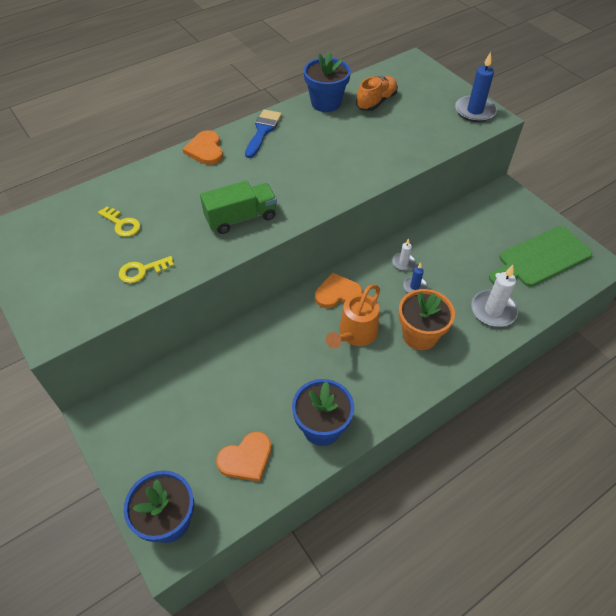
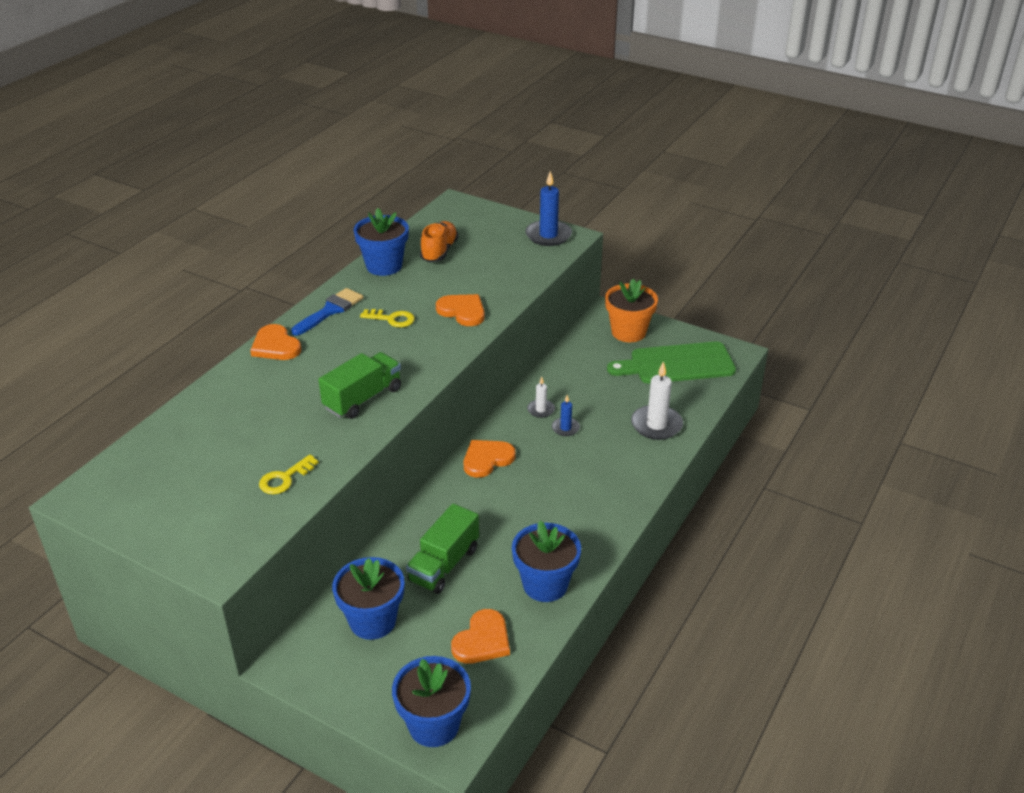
camera: 25 degrees left, 15 degrees down
yellow key [98,206,141,237] -> yellow key moved to [360,309,415,327]
blue brush [245,109,282,158] -> blue brush turned 45 degrees clockwise [291,288,363,335]
orange watering can [326,284,380,349] -> none
orange flower pot [398,289,455,350] -> orange flower pot moved to [605,278,658,342]
green cutting board [489,226,592,287] -> green cutting board turned 45 degrees clockwise [607,341,736,384]
none -> blue flower pot [332,557,405,640]
none -> green truck [406,504,479,594]
none -> orange heart [436,294,485,326]

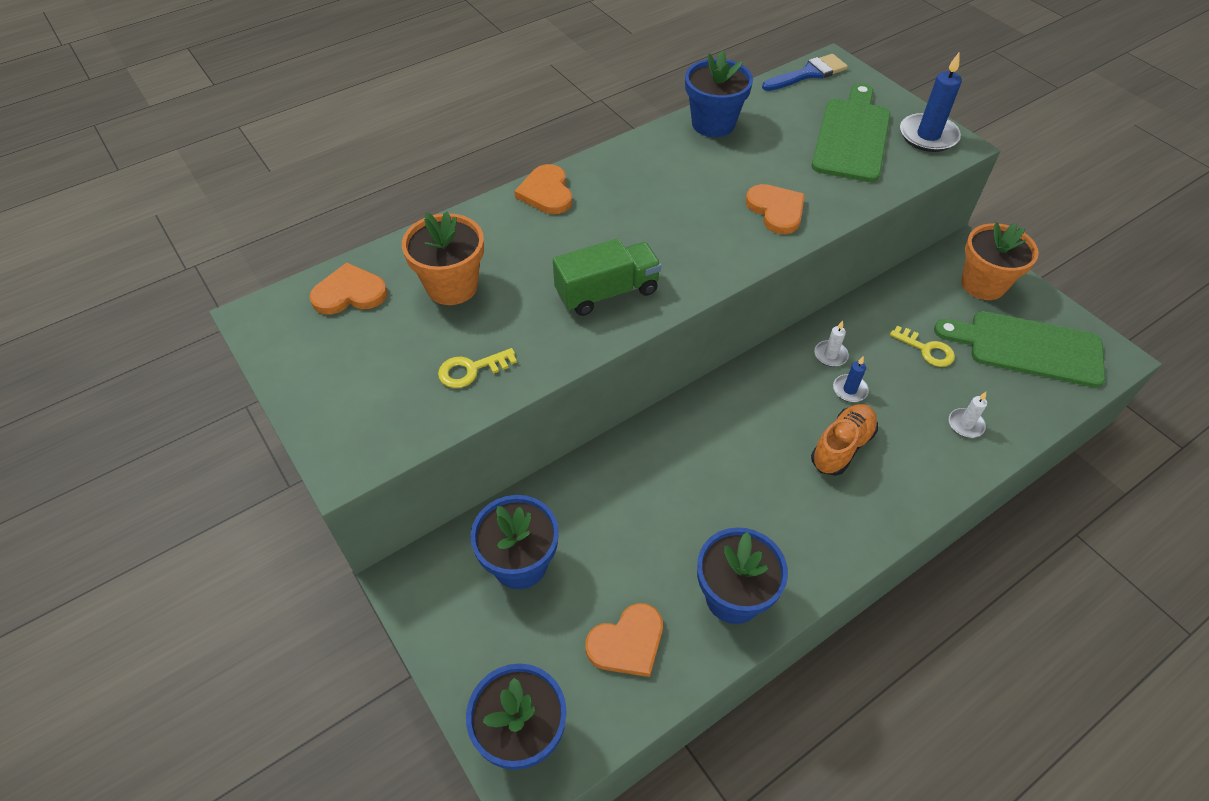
camera: 25 degrees right, 15 degrees up
blue brush [291,288,363,335] -> blue brush moved to [762,54,848,91]
yellow key [360,309,415,327] -> yellow key moved to [890,326,955,367]
green truck [406,504,479,594] -> none
orange shoe [420,221,459,262] -> orange shoe moved to [811,404,878,476]
orange heart [464,440,516,478] -> orange heart moved to [309,263,388,315]
white candle [631,361,683,440] -> white candle [949,392,987,438], size x0.54
none -> orange flower pot [402,212,484,305]
none -> green cutting board [812,83,890,182]

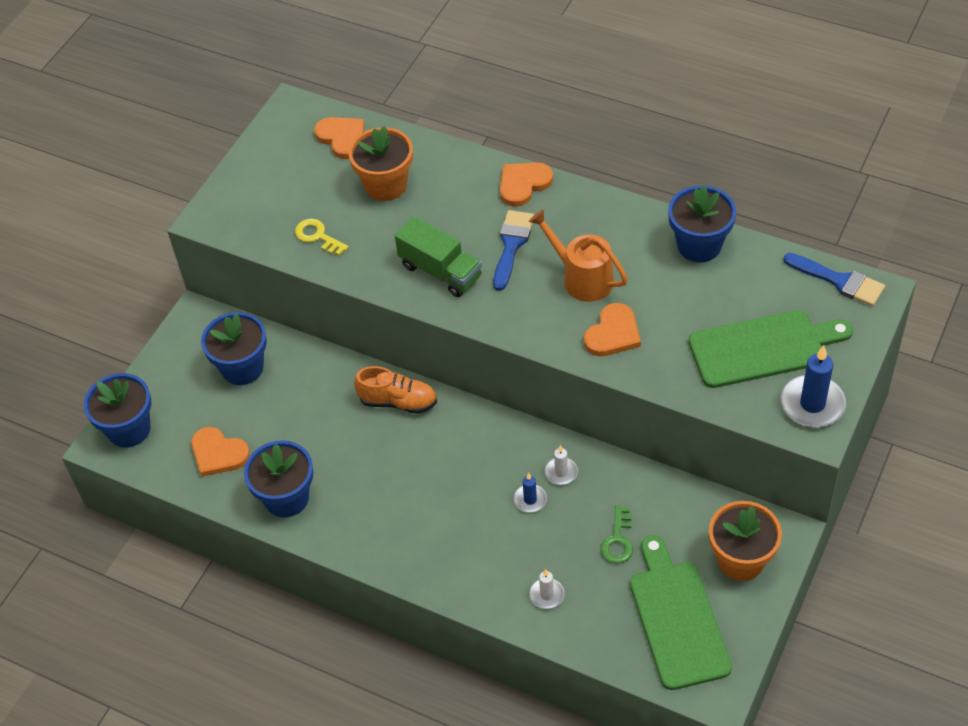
camera: 65 degrees right, 0 degrees up
orange shoe [811,404,878,476] -> orange shoe moved to [354,366,437,414]
yellow key [890,326,955,367] -> green key [600,505,633,564]
none -> blue brush [493,210,534,291]
none -> orange watering can [529,209,628,302]

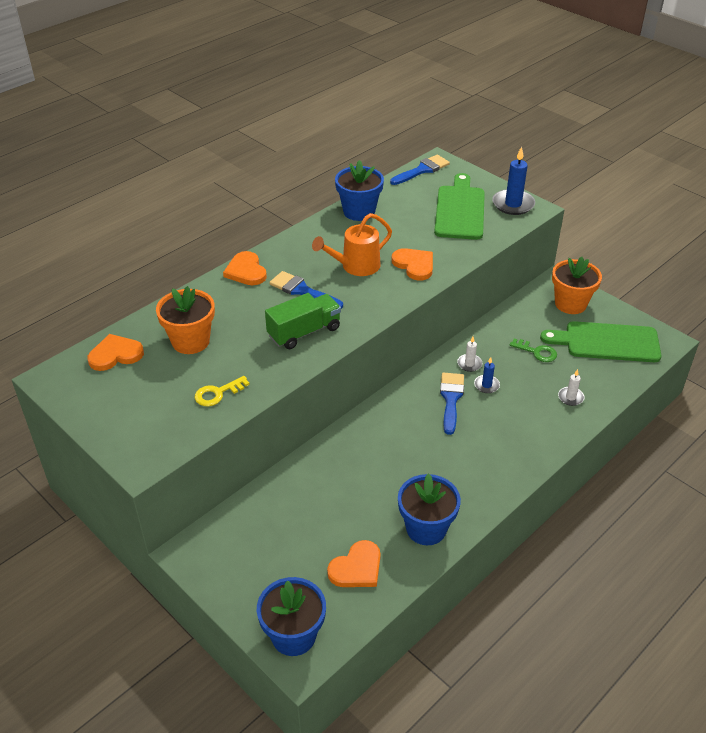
camera: 75 degrees left, 10 degrees down
blue flower pot [201,312,267,385] -> none
orange shoe [354,366,437,414] -> none
none -> blue brush [440,373,464,435]

